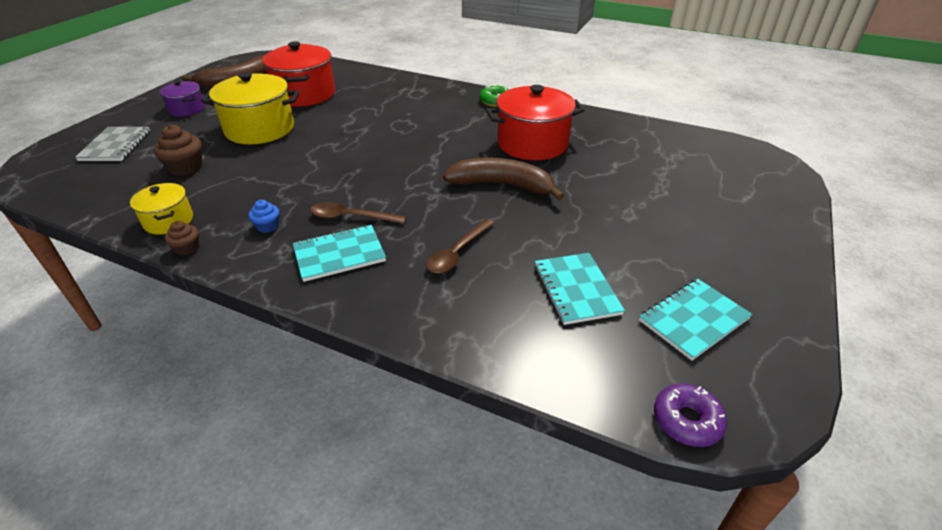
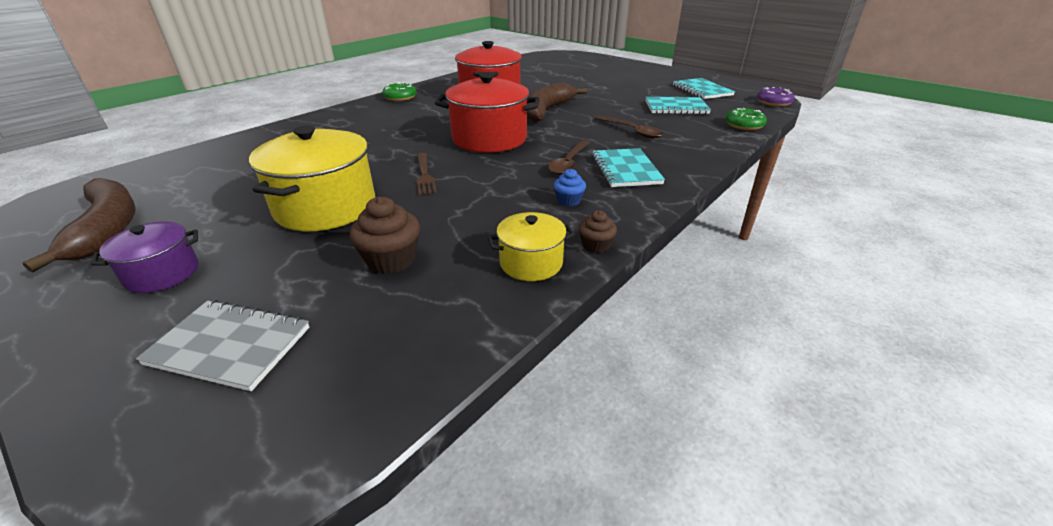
camera: 75 degrees left, 5 degrees down
red pot [262,41,335,107] -> red pot moved to [435,73,540,153]
none -> brown fork [417,153,437,196]
none -> green donut [725,108,767,130]

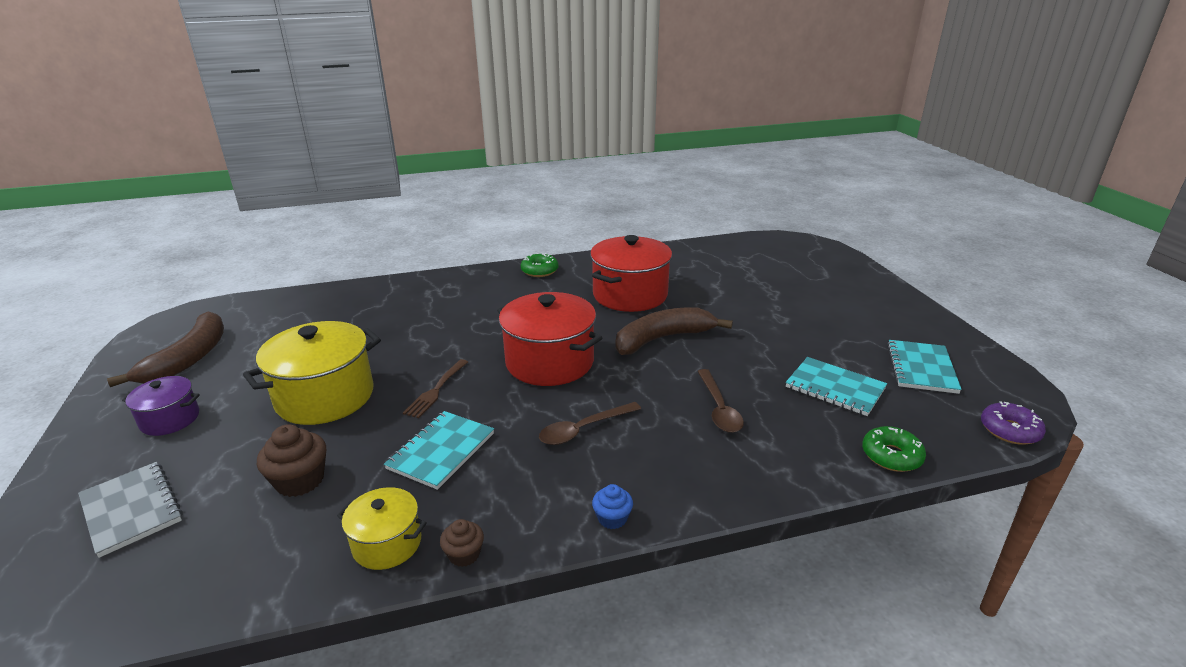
camera: 35 degrees right, 5 degrees down
blue cupcake [553,169,586,206] -> blue cupcake moved to [592,484,633,529]
turquoise notebook [592,148,665,187] -> turquoise notebook moved to [384,411,494,490]

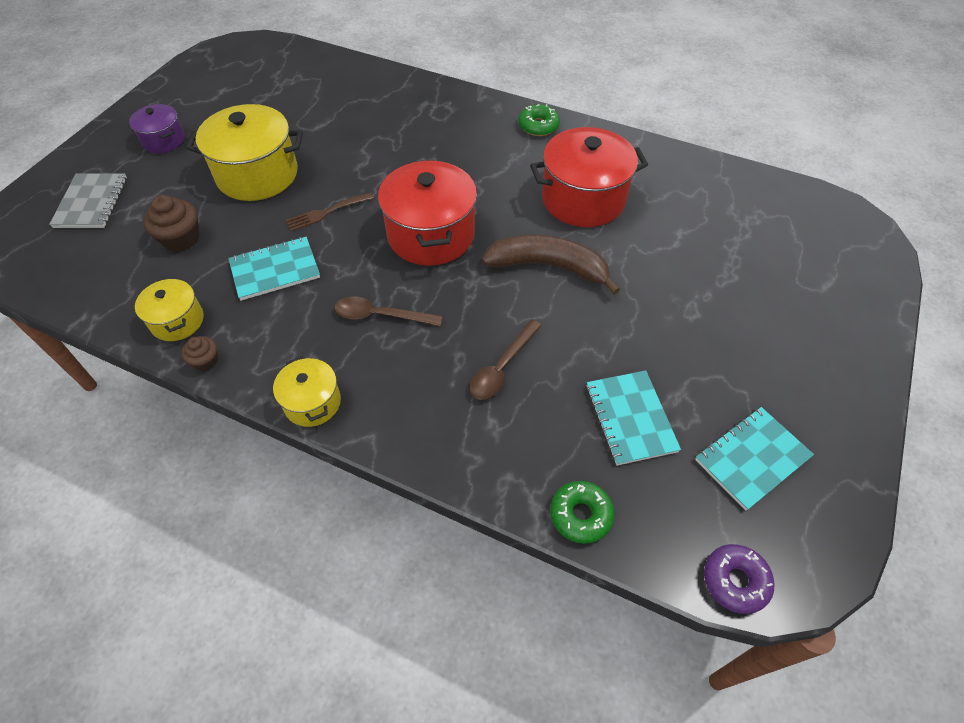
camera: 40 degrees right, 25 degrees up
brown banana [107,311,224,387] -> none
blue cupcake [592,484,633,529] -> yellow pot [273,356,341,427]

